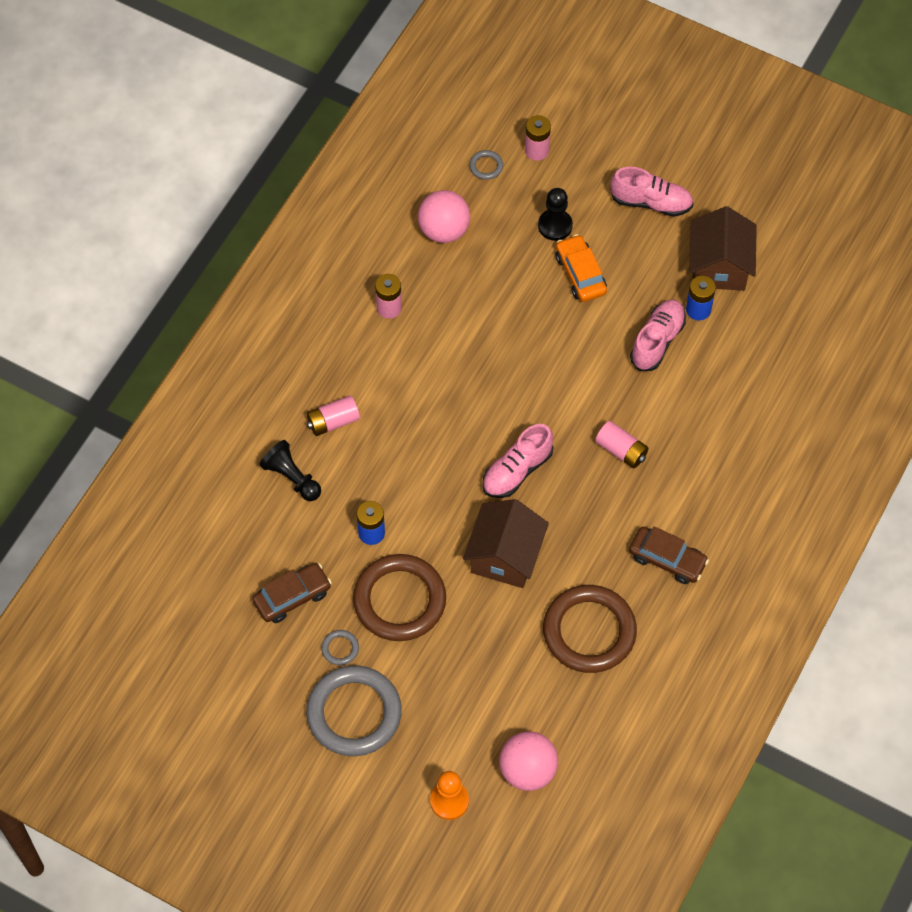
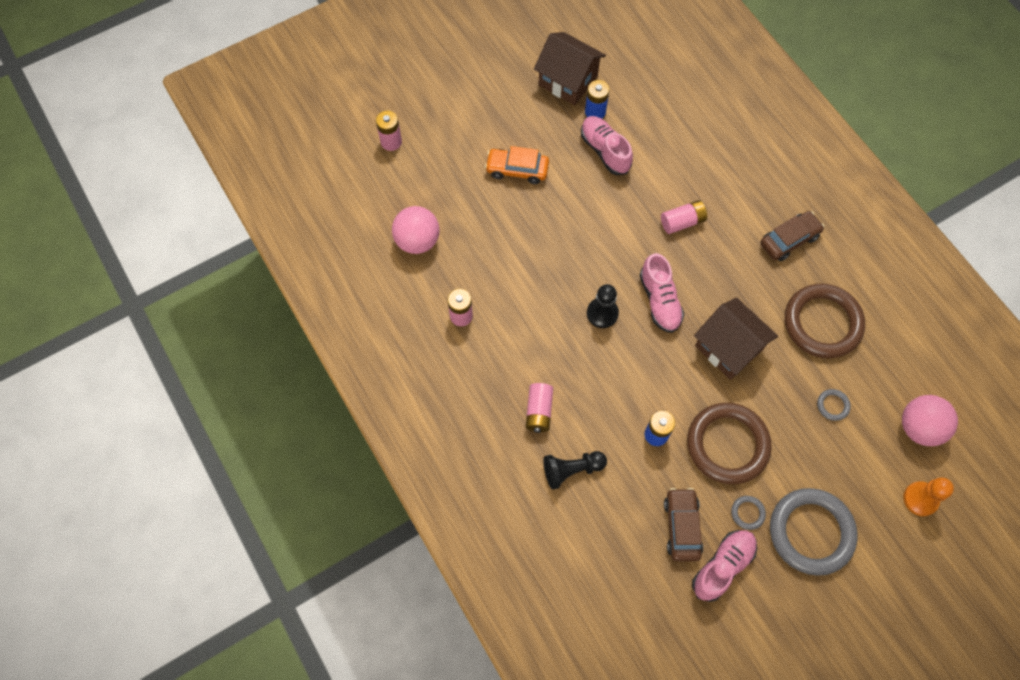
camera: 60 degrees left, 5 degrees up
grey ring [469,150,503,180] -> grey ring moved to [817,389,851,421]
black pawn [538,188,573,241] -> black pawn moved to [587,284,619,328]
pink shoe [610,167,693,217] -> pink shoe moved to [692,530,757,602]

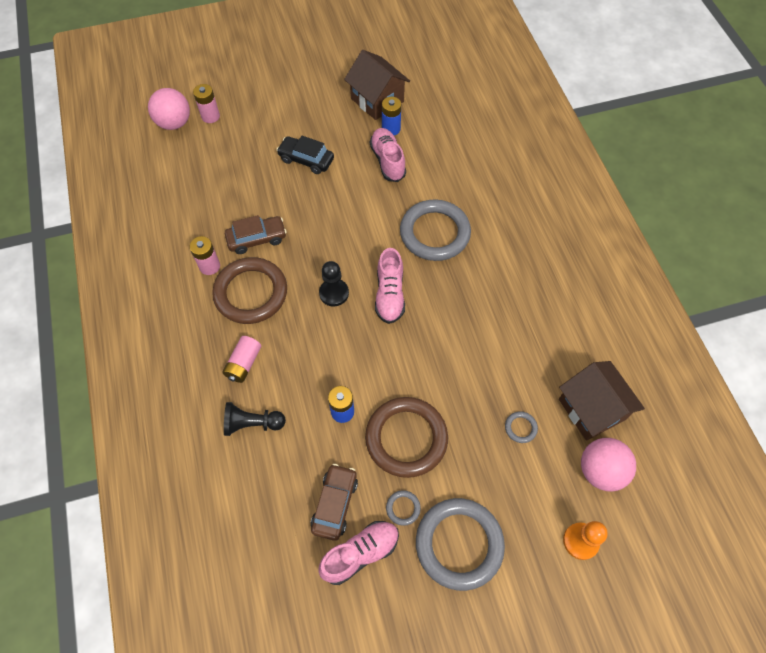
camera: 15 degrees right, 5 degrees down
pink ball [392,206,440,254] -> pink ball moved to [148,88,190,130]
orange car [485,146,549,184] -> black car [277,136,334,174]
pink battery [661,200,707,234] -> grey ring [400,199,471,261]
brown house [694,297,778,380] -> brown house moved to [559,361,645,441]
brown car [760,211,824,261] -> brown car moved to [225,215,287,254]
brown ring [785,284,865,358] -> brown ring moved to [212,257,287,324]

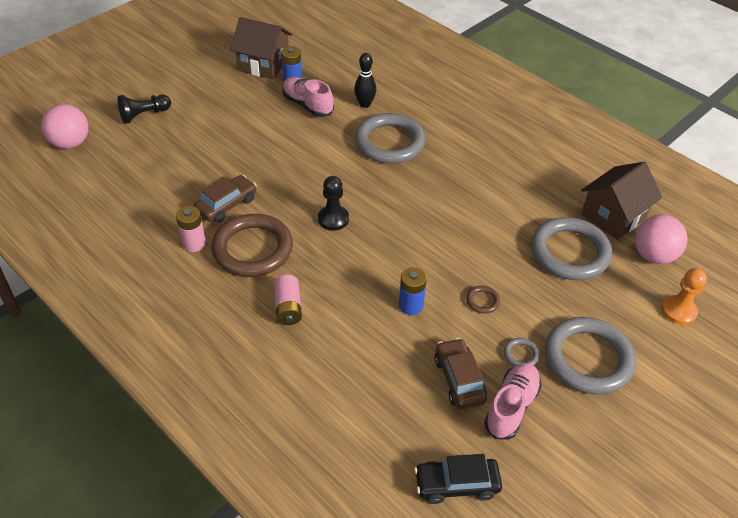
camera: 30 degrees left, 15 degrees down
pink battery [193,84,220,123] -> none
black pawn [224,402,286,436] -> black pawn moved to [117,94,171,124]
black car [277,136,334,174] -> black car moved to [414,454,502,504]
brown ring [365,397,448,478] -> brown ring [466,286,500,314], size x0.40
pink shoe [375,248,405,324] -> none
grey ring [505,412,538,443] -> grey ring [531,217,612,280], size x2.50
brown house [559,361,645,441] -> brown house turned 75 degrees counterclockwise [581,162,662,240]
none -> black bowling pin [354,53,377,108]

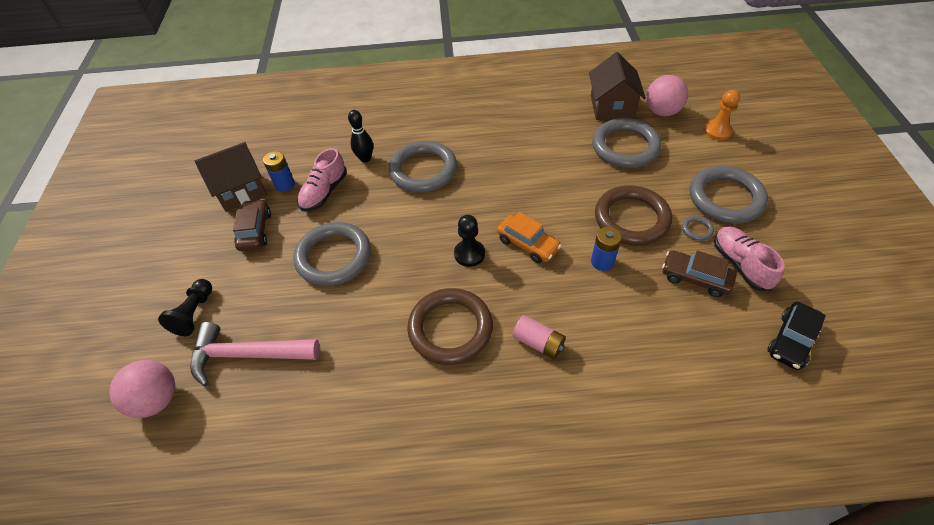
camera: 45 degrees left, 5 degrees up
pink battery [176,206,206,252] -> none
brown car [194,175,257,223] -> brown car moved to [233,199,271,251]
pink shoe [282,77,334,117] -> pink shoe turned 60 degrees counterclockwise [297,148,347,212]
brown ring [466,286,500,314] -> brown ring [595,185,672,246], size x2.50
none -> pink hammer [190,322,320,386]
none -> grey ring [293,222,371,286]
none -> orange car [497,212,561,263]

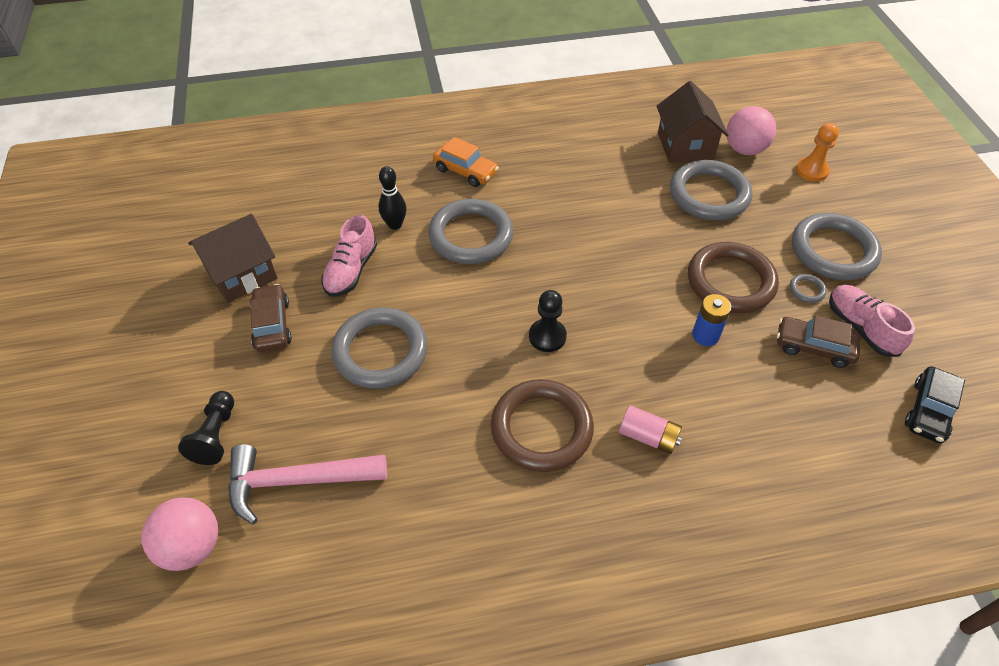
camera: 10 degrees left, 0 degrees up
blue battery [263,151,295,192] -> none
orange car [497,212,561,263] -> orange car moved to [433,137,499,187]

